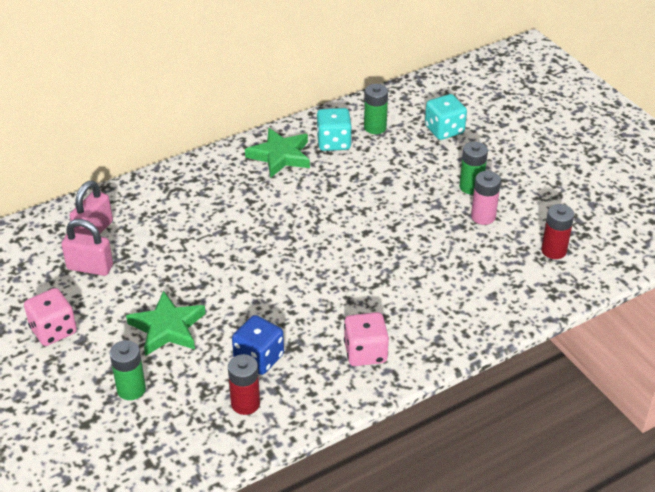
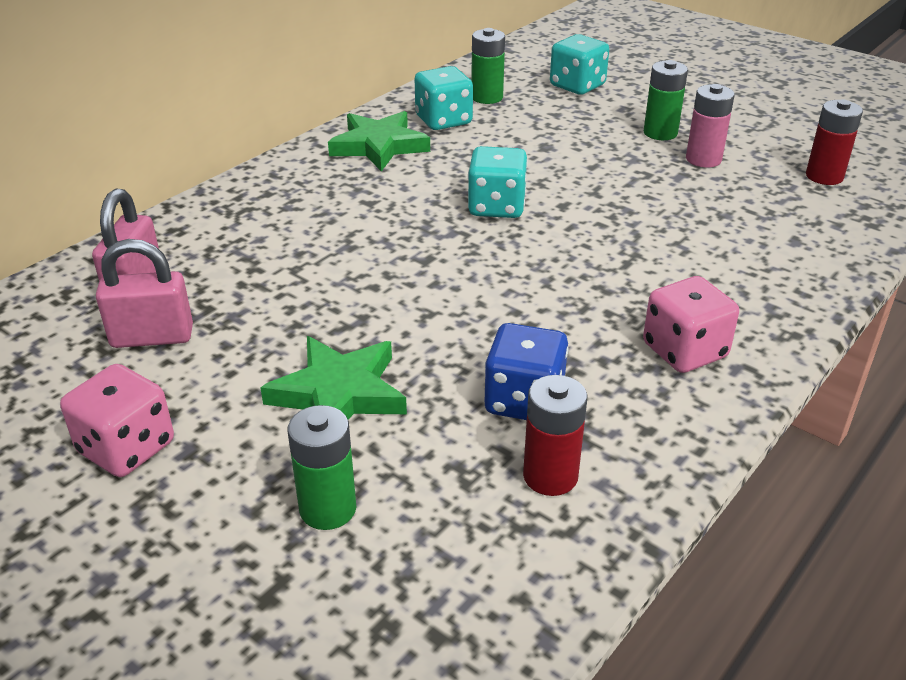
camera: 20 degrees left, 5 degrees down
none -> turquoise dice [468,146,528,218]

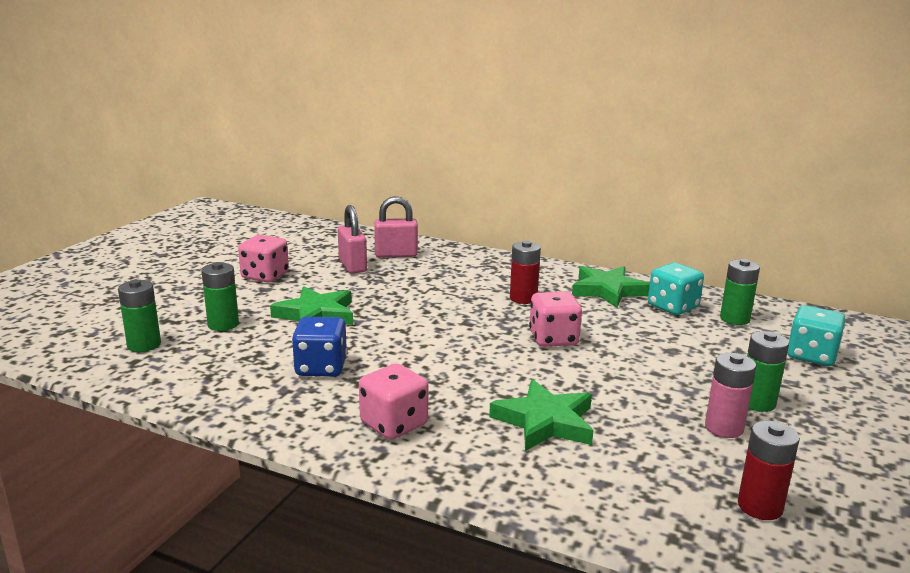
camera: 75 degrees right, 15 degrees down
turquoise dice [468,146,528,218] -> pink dice [529,292,582,347]
red battery [523,375,587,496] -> red battery moved to [510,241,541,304]
none -> green battery [118,279,161,352]
none -> green star [489,379,594,451]

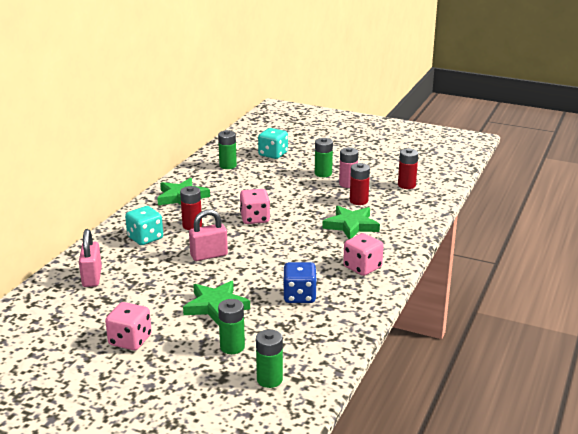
camera: 90 degrees left, 5 degrees up
pink padlock [338,205,367,274] -> pink padlock moved to [189,209,228,261]
turquoise dice [648,263,704,315] -> turquoise dice moved to [125,206,163,245]
none -> red battery [350,163,370,205]

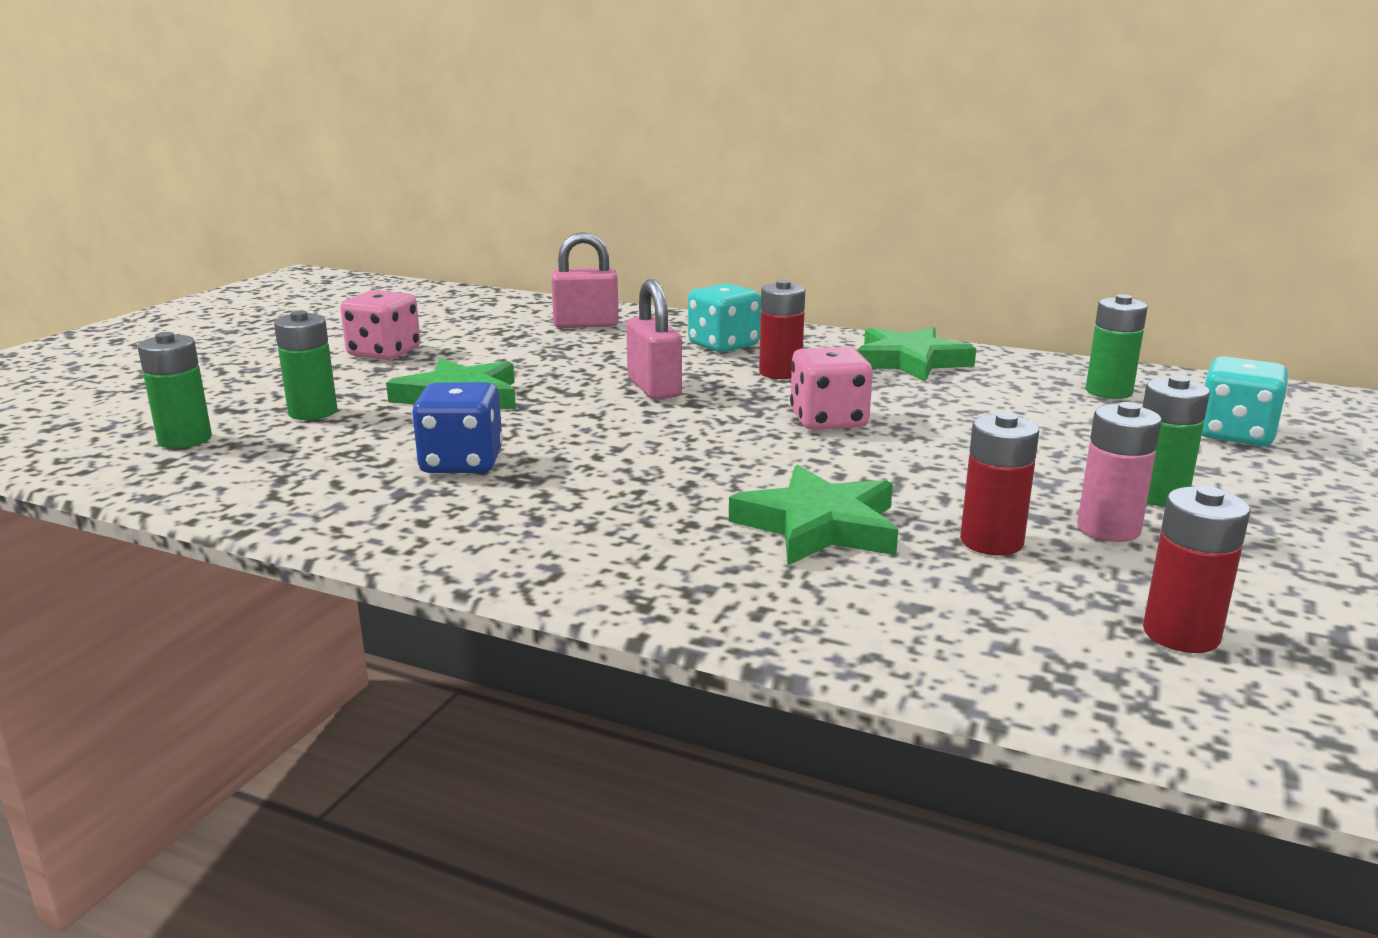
camera: 90 degrees right, 5 degrees down
pink dice [343,233,384,276] -> none

